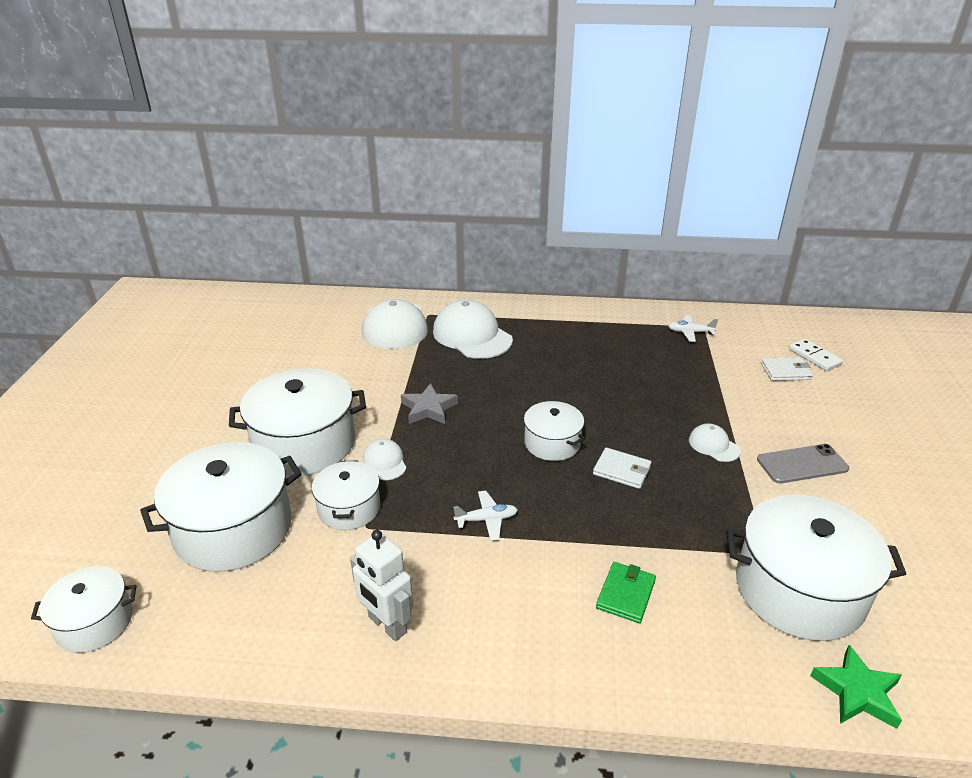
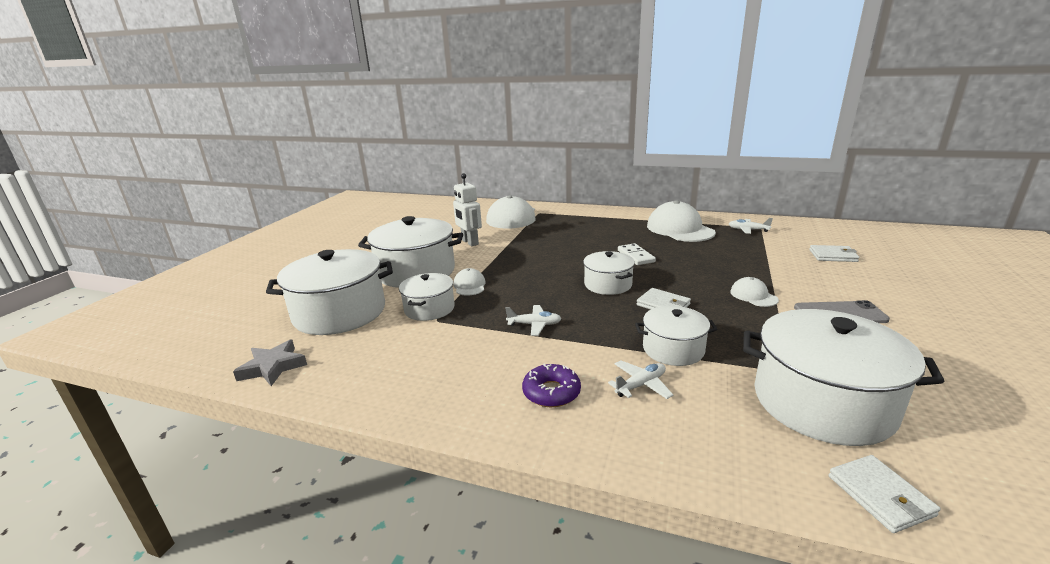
camera: 15 degrees right, 10 degrees down
white pot [31,566,136,653] -> white pot moved to [635,306,718,366]
white robot [350,530,413,641] -> white robot moved to [453,173,482,246]
grey star [401,383,458,424] -> grey star moved to [233,340,307,386]
white cap [433,299,513,359] -> white cap moved to [647,200,716,242]
green wallet [596,562,656,623] -> white plane [608,360,673,399]
white domino [789,339,843,371] -> white domino moved to [618,243,656,265]
green star [810,645,902,729] -> white wallet [829,455,941,533]
none -> purple donut [522,363,581,407]

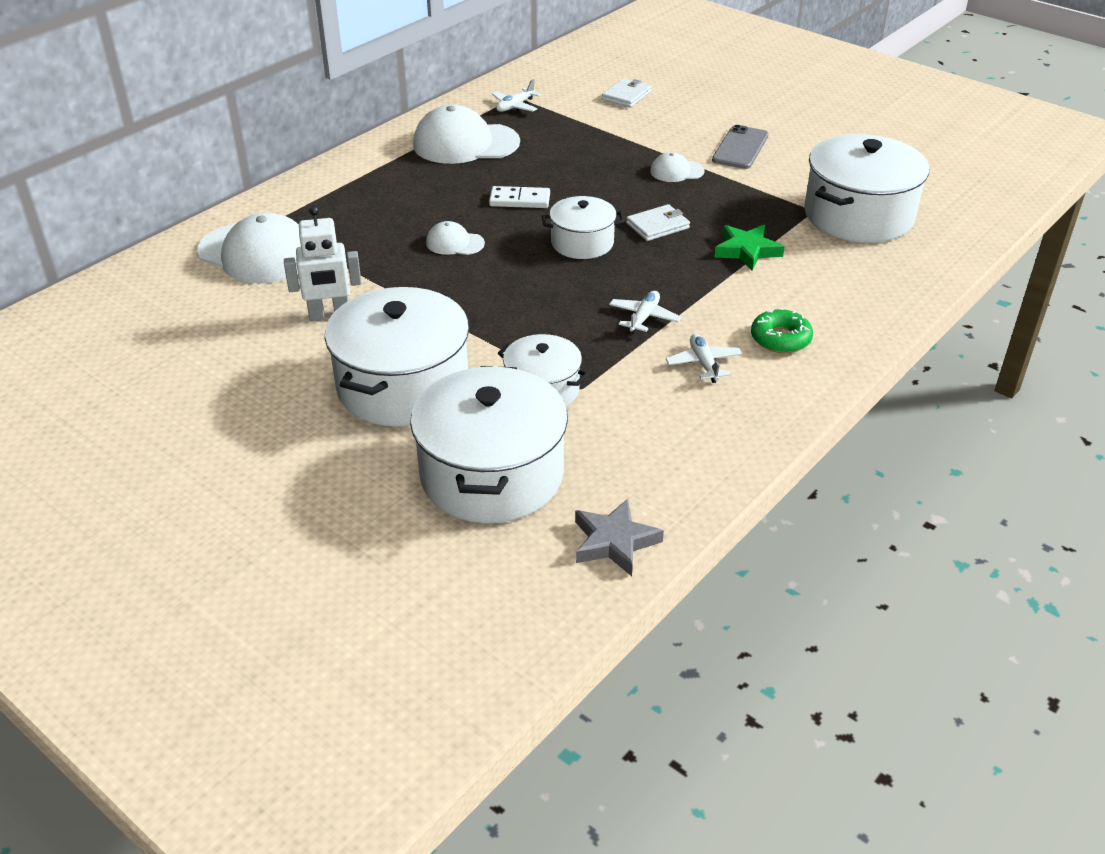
camera: 70 degrees left, 15 degrees up
white cap [453,268,486,296] -> white cap moved to [426,221,485,255]
purple donut [522,363,581,407] -> green donut [751,308,813,353]
white plane [608,360,673,399] -> white plane moved to [666,334,742,383]
white pot [635,306,718,366] -> green star [714,225,785,271]
white wallet [829,455,941,533] -> none

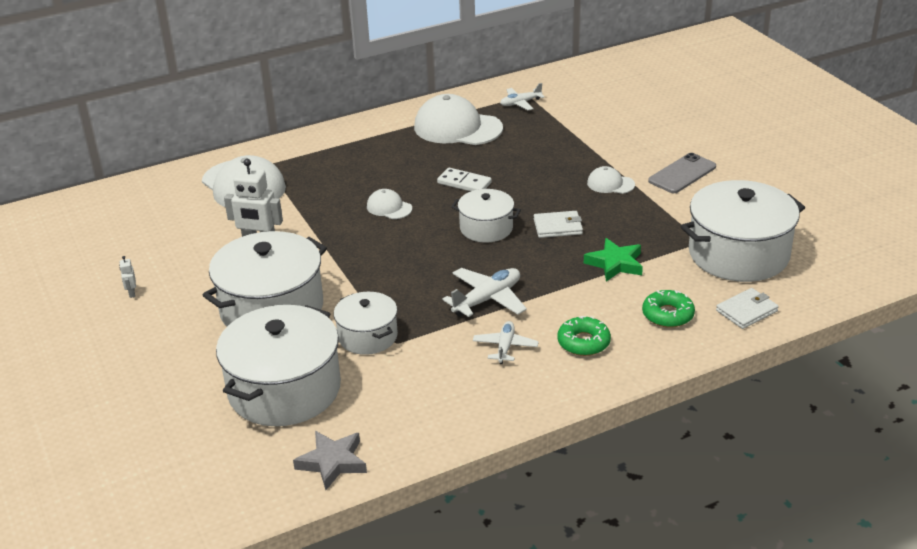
camera: 25 degrees right, 5 degrees down
white wallet [602,78,652,107] -> white wallet moved to [716,288,779,329]
white plane [609,291,681,334] -> white plane [443,268,527,317], size x1.54
none -> white robot [119,256,136,298]
none -> green donut [642,290,695,328]

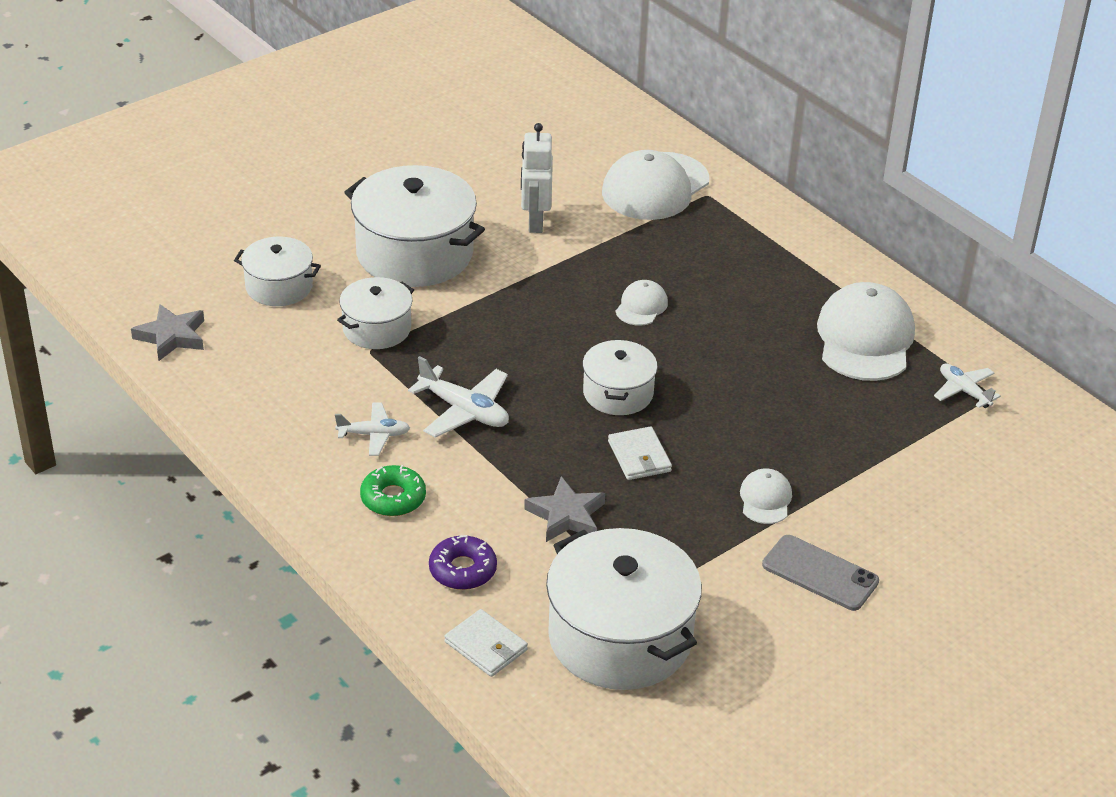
camera: 75 degrees right, 5 degrees up
white robot [119,256,136,298] -> none
white pot [216,305,341,426] -> white pot [234,237,321,306], size x0.56
white domino [437,168,492,191] -> none
green star [584,238,643,281] -> grey star [524,476,605,542]
green donut [642,290,695,328] -> purple donut [429,535,497,590]

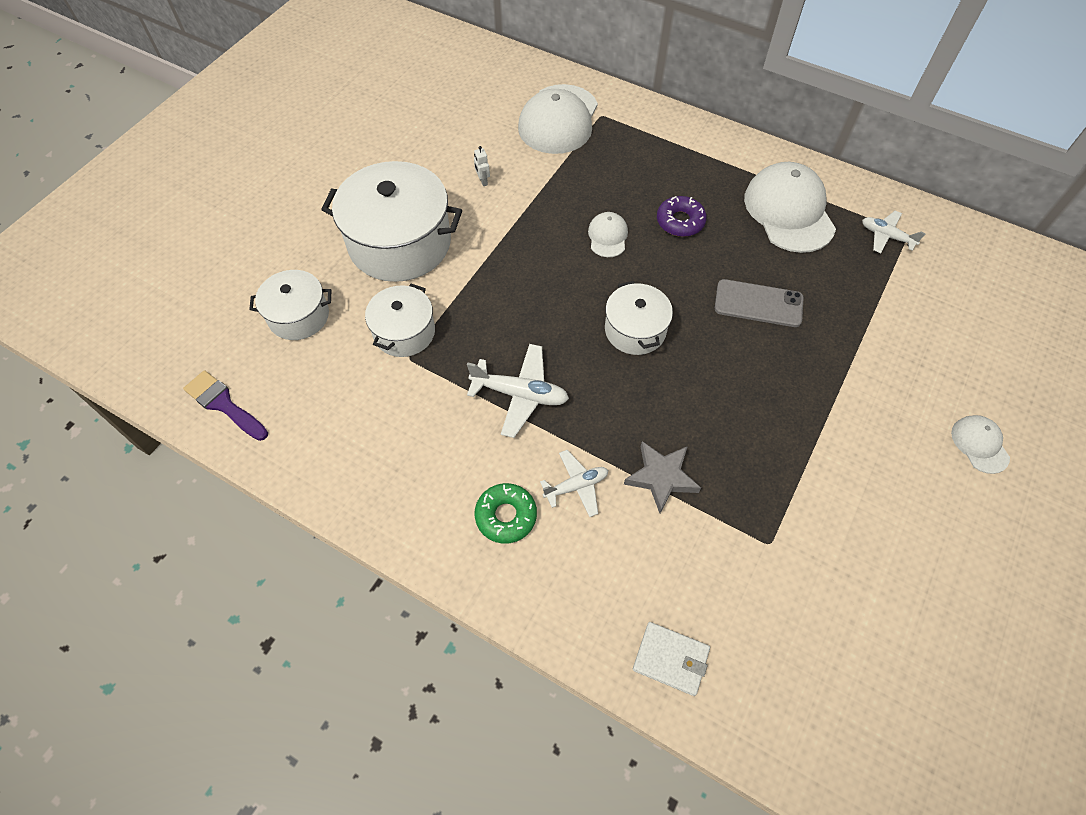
camera: 20 degrees left, 20 degrees up
grey star [131,304,204,361] -> purple brush [183,370,268,441]
white plane [335,403,410,456] -> white plane moved to [540,450,608,517]
purple donut [429,535,497,590] -> purple donut moved to [657,196,707,237]
white robot [521,123,553,233] -> white robot [474,146,490,186], size x0.44
white pot [546,528,702,690] -> none
white wallet [608,426,672,480] -> none
white cap [740,468,792,524] -> white cap moved to [951,415,1010,474]
grey phone [762,535,879,611] -> grey phone moved to [715,279,804,327]

